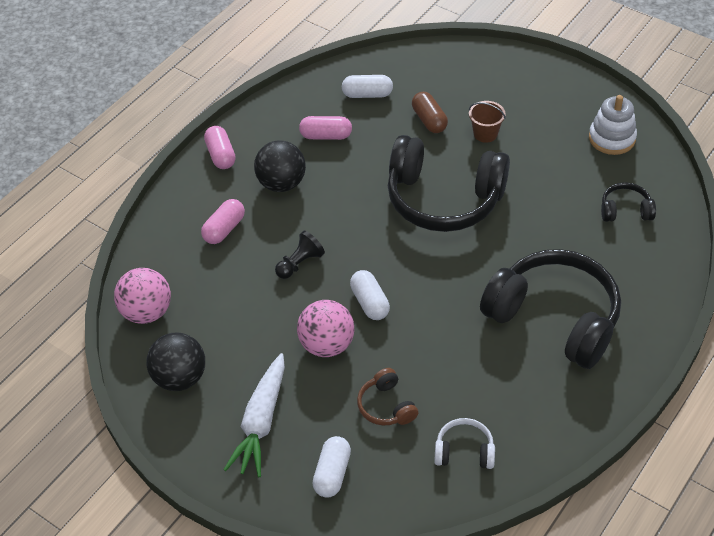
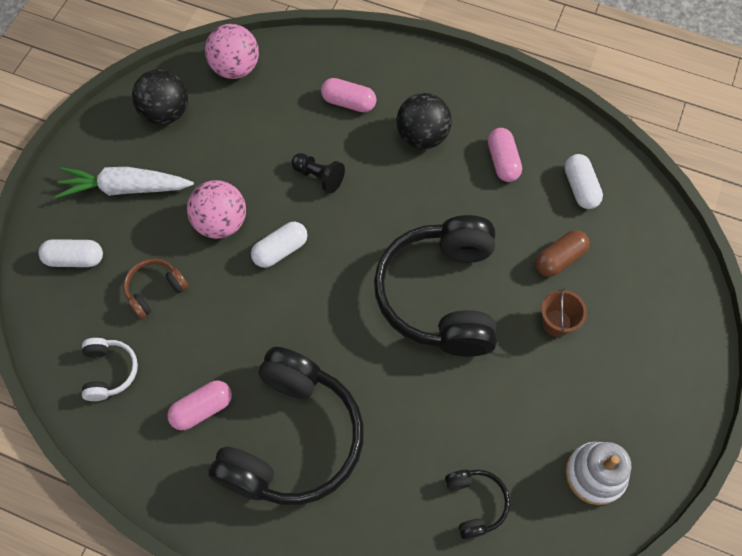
camera: 75 degrees right, 15 degrees up
pink capsule [204,126,236,169] -> pink capsule moved to [168,380,232,430]

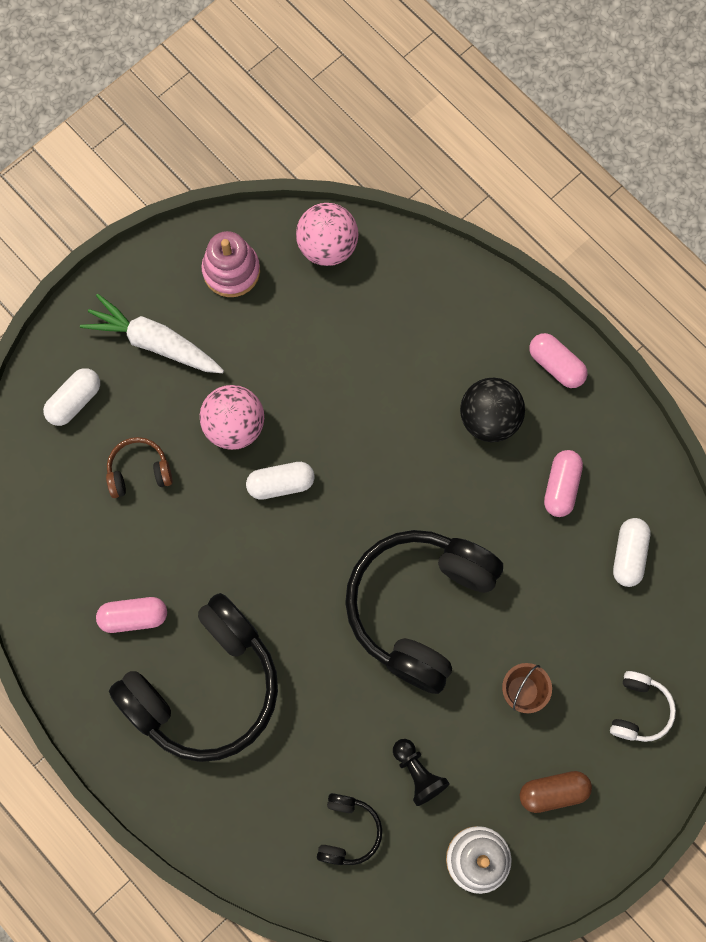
camera: 25 degrees right, 10 degrees up
white capsule [38,239,103,267] -> white capsule turned 75 degrees counterclockwise [43,368,100,426]
white headphones [82,338,138,401] -> white headphones moved to [610,671,676,742]
black ball [132,69,188,125] -> pink stacking toy [202,231,260,297]
black pawn [291,153,345,193] -> black pawn moved to [393,739,450,806]
pink capsule [321,78,376,112] -> pink capsule moved to [529,333,588,388]
brown capsule [535,230,590,277] -> brown capsule moved to [520,771,592,813]

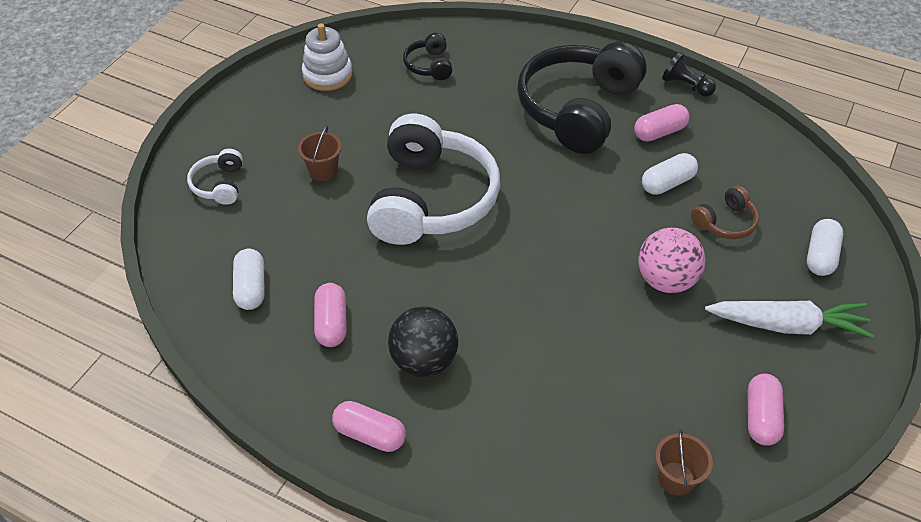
camera: 160 degrees right, 25 degrees down
pink stacking toy [202,231,260,297] -> pink capsule [748,374,784,446]
white capsule [246,462,315,500] -> white capsule moved to [642,153,698,195]
pink ball [296,203,359,266] -> brown bucket [655,429,713,496]
black headphones [345,530,503,694] -> white headphones [367,114,500,245]
black pawn [393,739,450,806] -> black pawn moved to [662,52,716,97]
brown capsule [520,771,592,813] -> none

